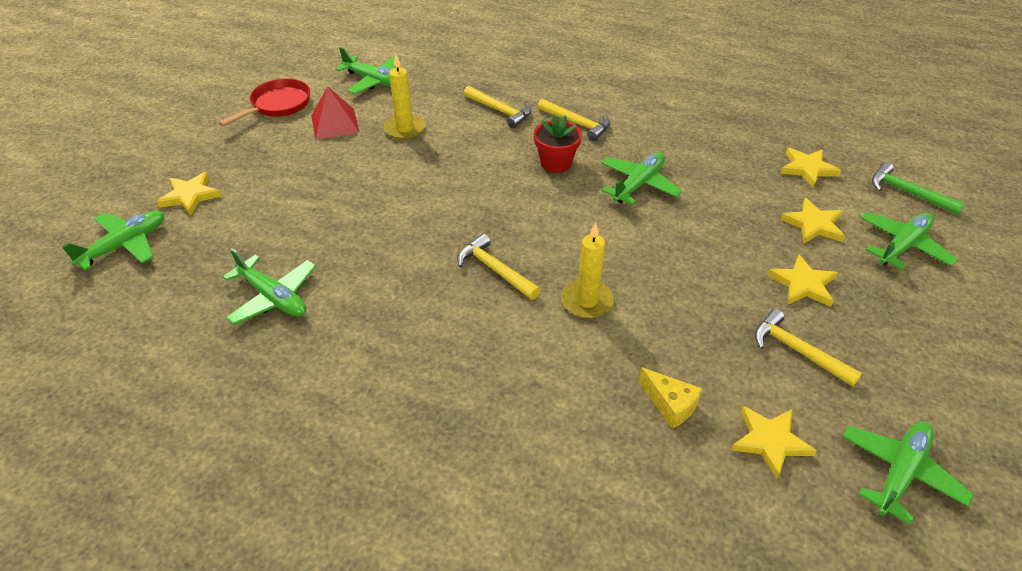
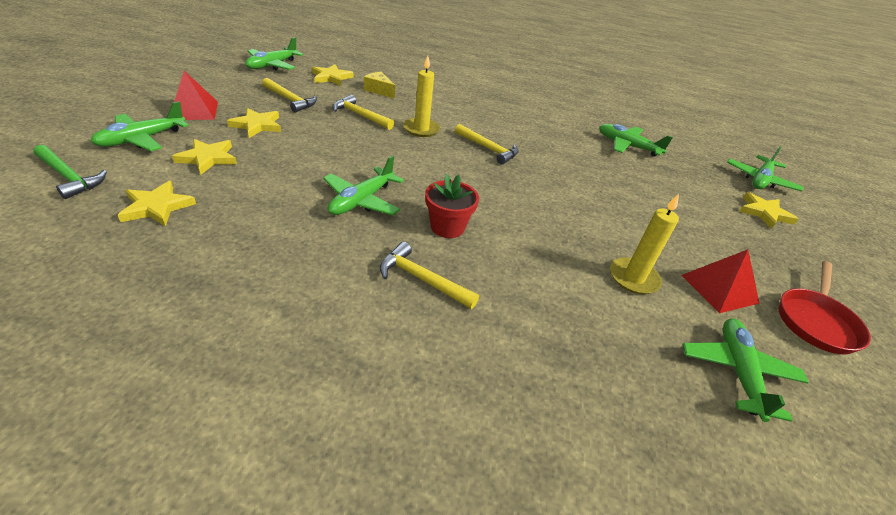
camera: 170 degrees right, 5 degrees down
green plane [335,47,401,94] -> green plane turned 75 degrees clockwise [683,318,809,422]
yellow hammer [464,86,532,128] -> yellow hammer moved to [333,95,394,130]
none -> red pyramid [174,71,218,120]

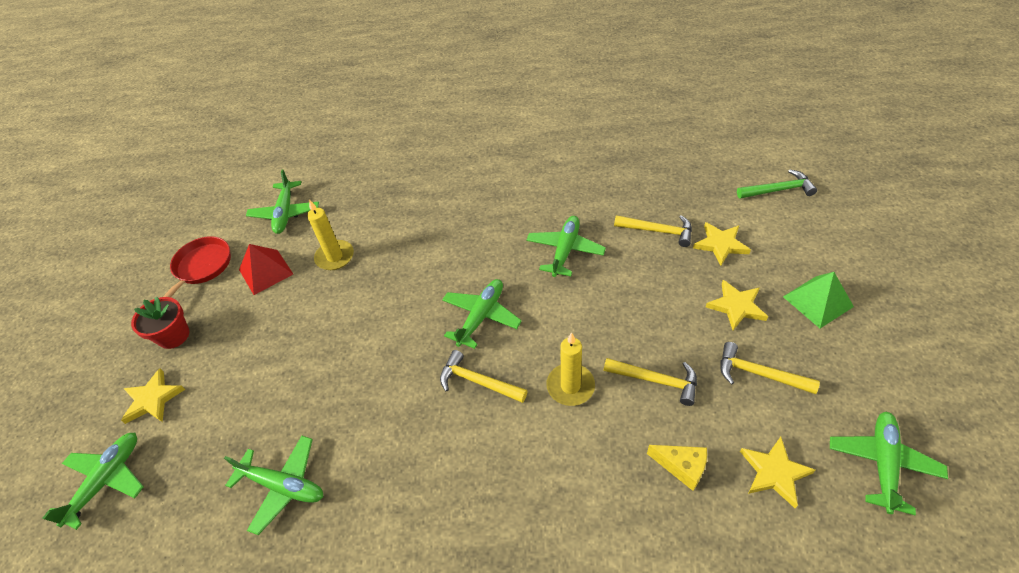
camera: 175 degrees right, 10 degrees up
green hammer [33,145,107,199] -> green hammer turned 150 degrees clockwise [737,169,817,199]
green plane [90,101,189,151] -> green plane moved to [442,279,522,349]
yellow star [118,181,196,226] -> none
red pyramid [174,71,218,120] -> green pyramid [783,272,854,328]
yellow hammer [380,242,479,309] -> yellow hammer moved to [614,215,692,247]
red flower pot [425,174,479,238] -> red flower pot moved to [131,297,190,349]

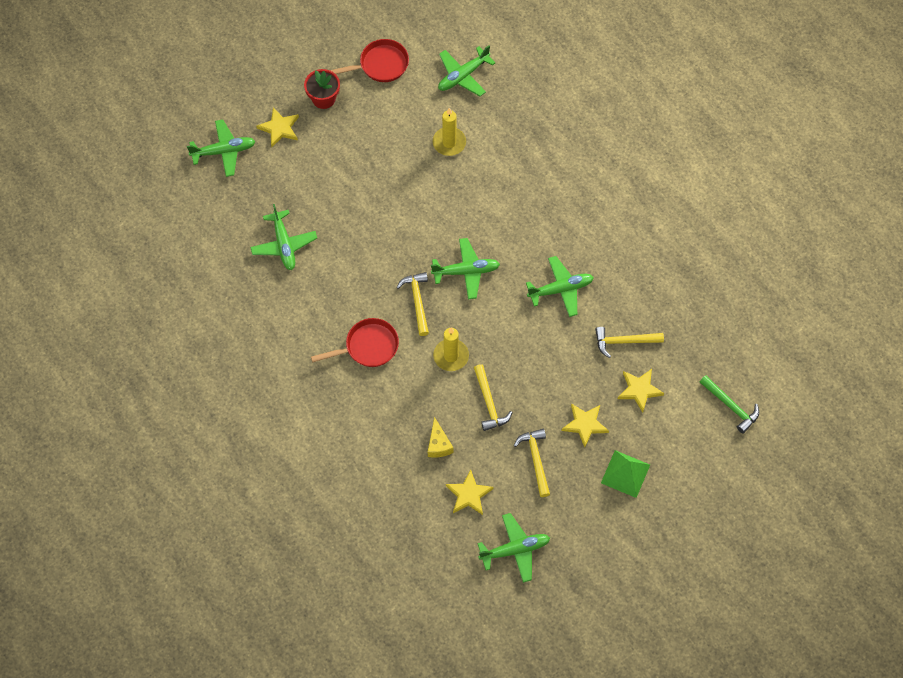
camera: 50 degrees right, 15 degrees up
red pyramid [239,244,293,295] -> none
yellow hammer [614,215,692,247] -> yellow hammer turned 105 degrees clockwise [595,327,664,358]
none -> red pan [311,318,399,367]

